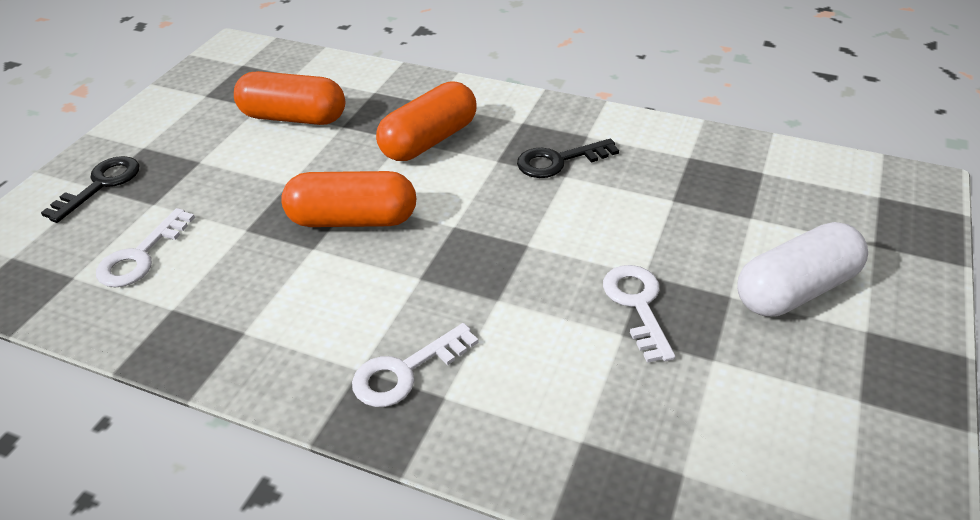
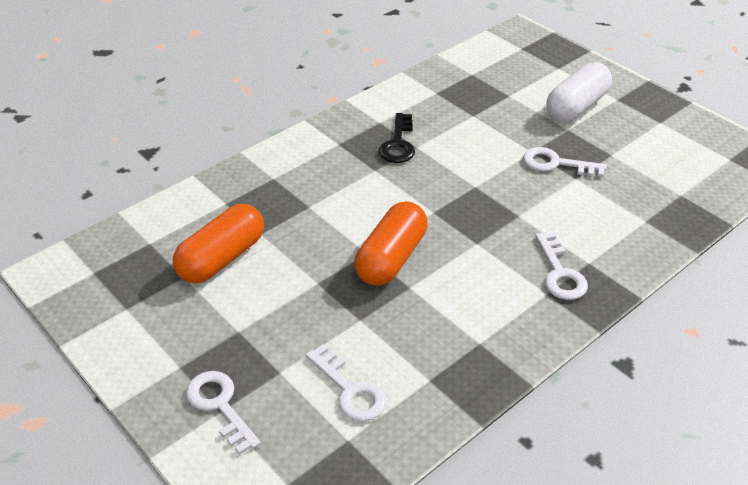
camera: 65 degrees left, 0 degrees up
black key [41,156,139,223] -> white key [186,371,261,454]
orange capsule [376,81,477,161] -> none
white capsule [737,222,868,317] -> white capsule turned 45 degrees clockwise [546,62,612,122]

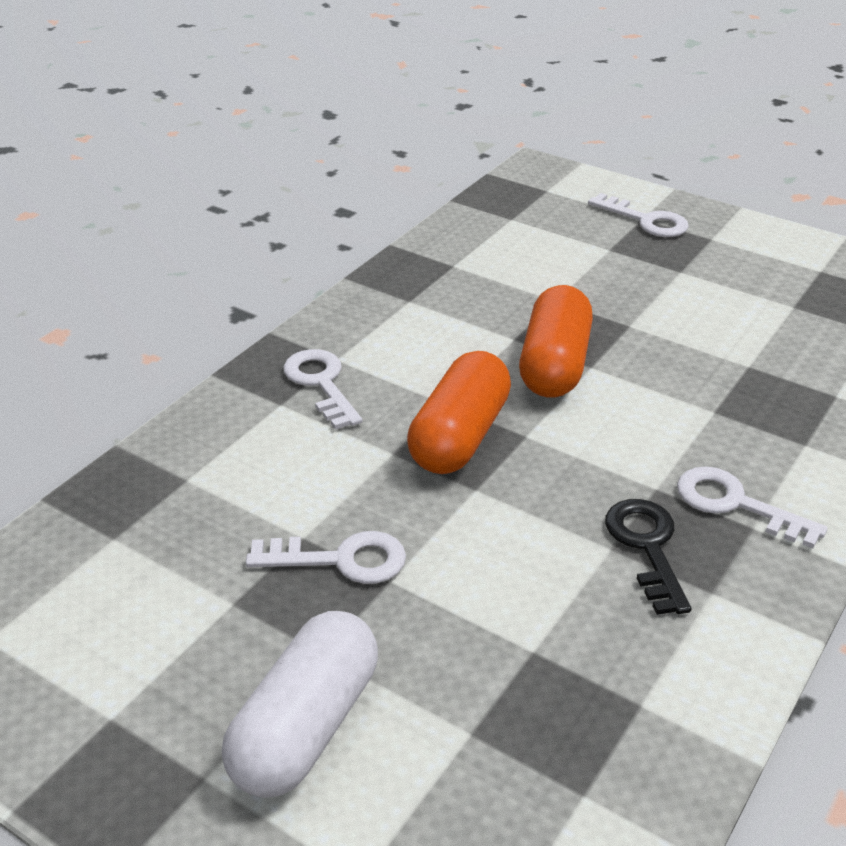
camera: 165 degrees right, 5 degrees down
orange capsule [173,204,264,283] -> orange capsule moved to [407,351,511,474]
white key [306,344,387,422] -> white key moved to [677,466,828,548]

